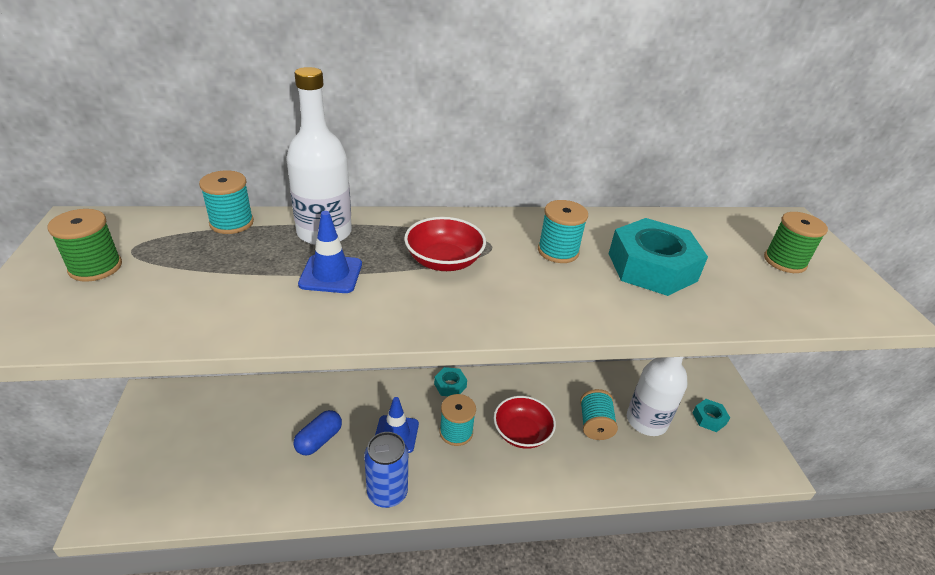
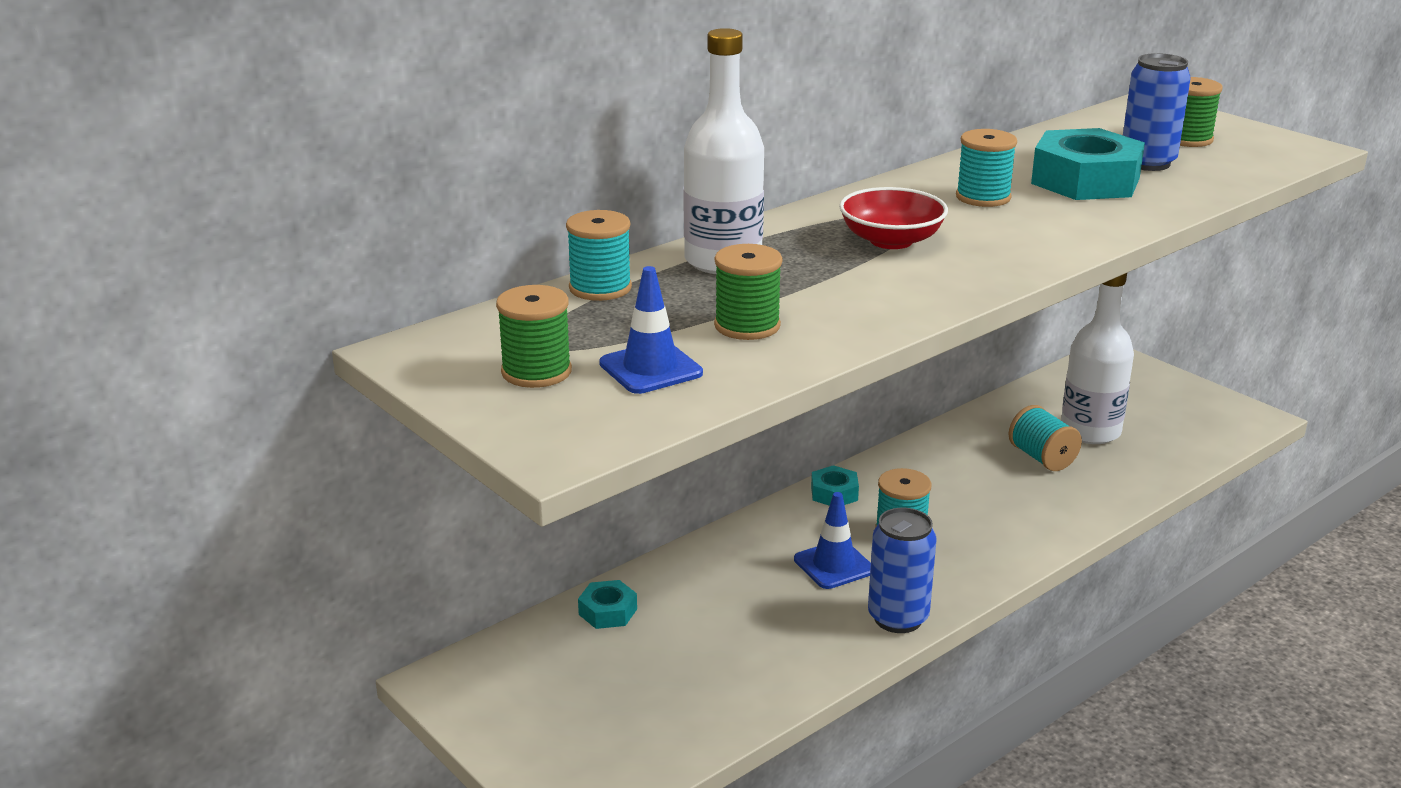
camera: 30 degrees left, 10 degrees down
blue capsule [294,410,342,455] -> none
blue traffic cone [298,211,362,293] -> blue traffic cone moved to [599,266,703,394]
red bowl [494,396,556,449] -> none
turquoise nut [692,399,730,432] -> turquoise nut moved to [578,580,637,629]
none -> green spool [714,244,782,340]
none -> blue can [1123,53,1191,171]

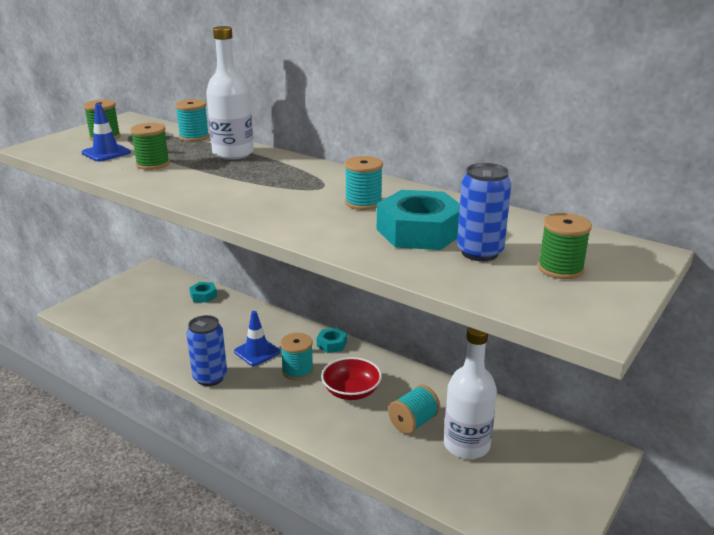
camera: 75 degrees right, 0 degrees up
red bowl [839,187,948,249] -> red bowl moved to [321,357,382,400]

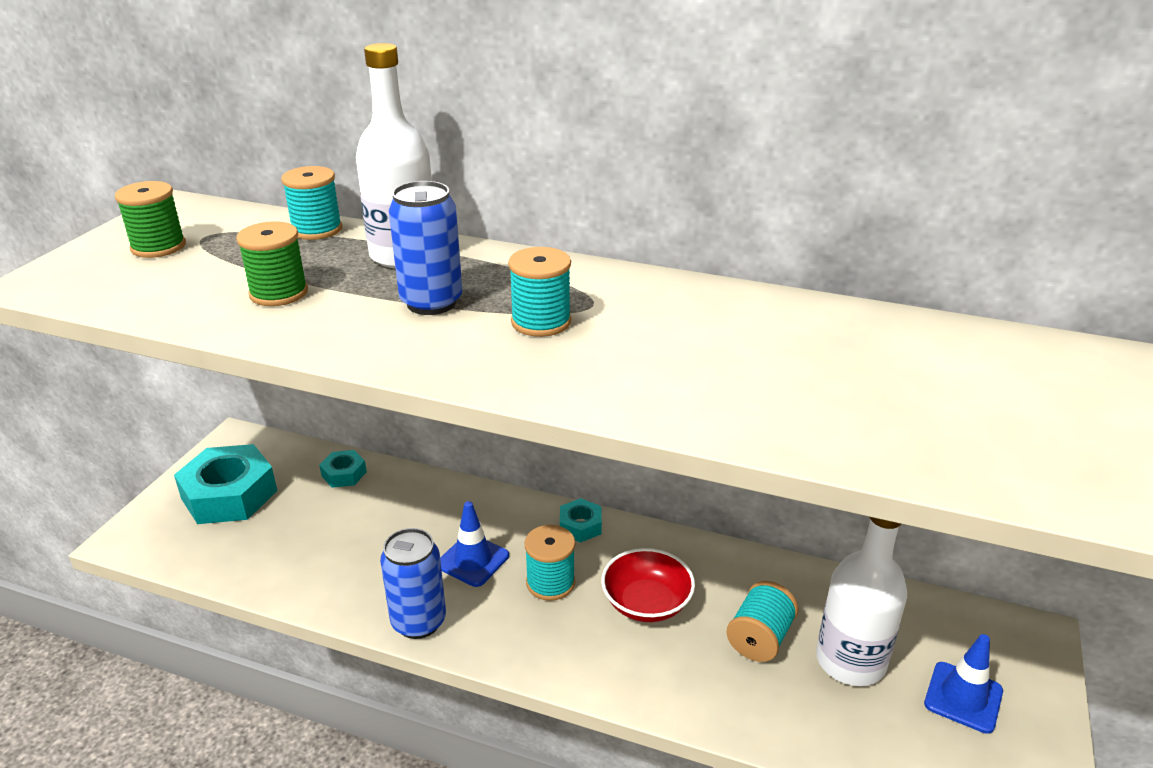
camera: 15 degrees left, 5 degrees up
blue traffic cone [82,103,131,162] -> blue traffic cone moved to [924,634,1003,734]
turquoise spool [345,156,383,210] -> turquoise spool moved to [508,247,571,337]
turquoise nut [377,190,460,250] -> turquoise nut moved to [174,444,277,524]
blue can [457,163,511,261] -> blue can moved to [389,181,462,315]
green spool [538,213,592,279] -> none

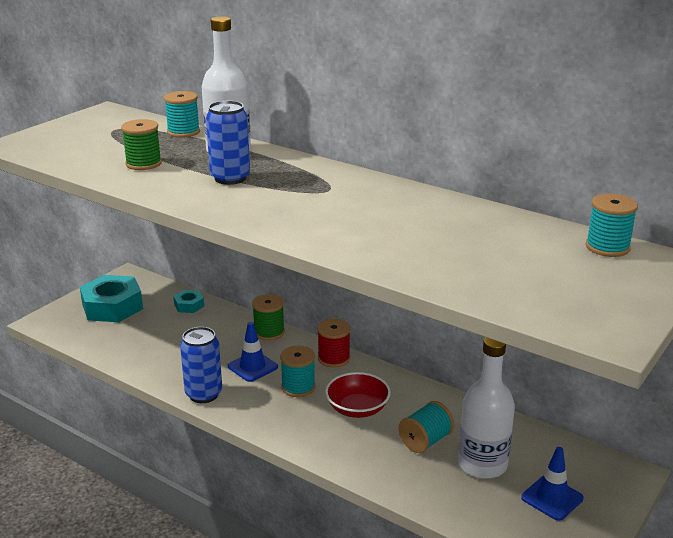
camera: 15 degrees right, 5 degrees down
green spool [115,181,186,258] -> green spool moved to [252,294,285,341]
turquoise spool [508,247,571,337] -> turquoise spool moved to [586,193,638,257]
turquoise nut [560,498,602,542] -> red spool [317,319,351,368]

